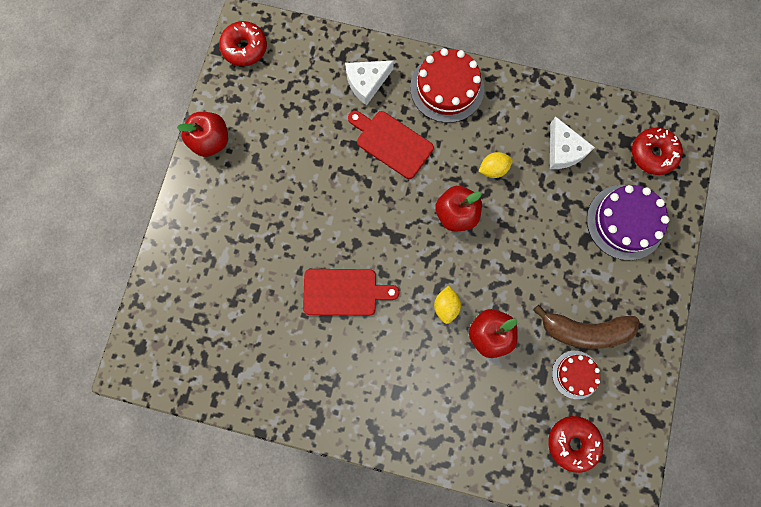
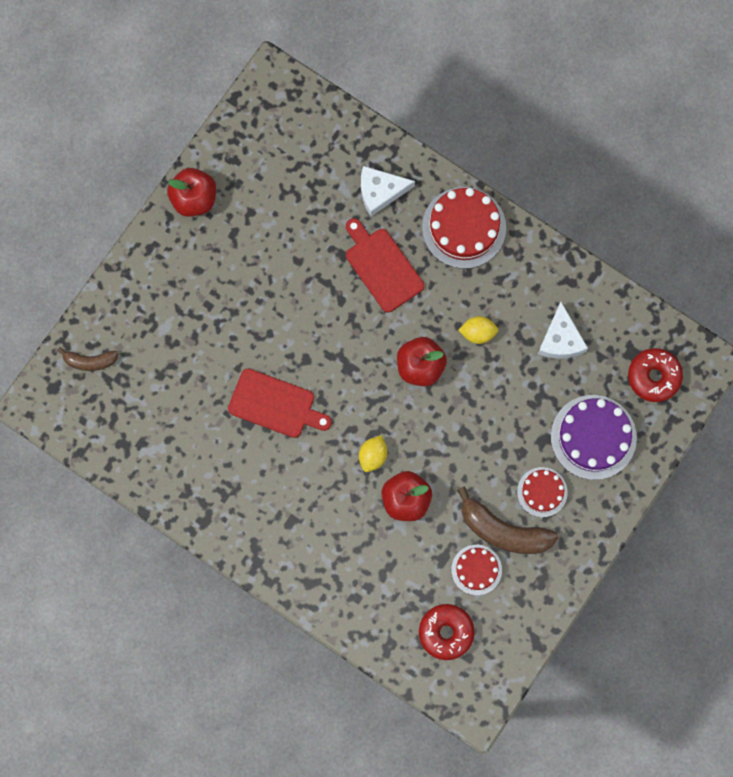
camera: 20 degrees right, 0 degrees up
red donut [219,21,267,66] -> none
none -> brown banana [57,347,118,371]
none -> red cake [517,467,568,517]

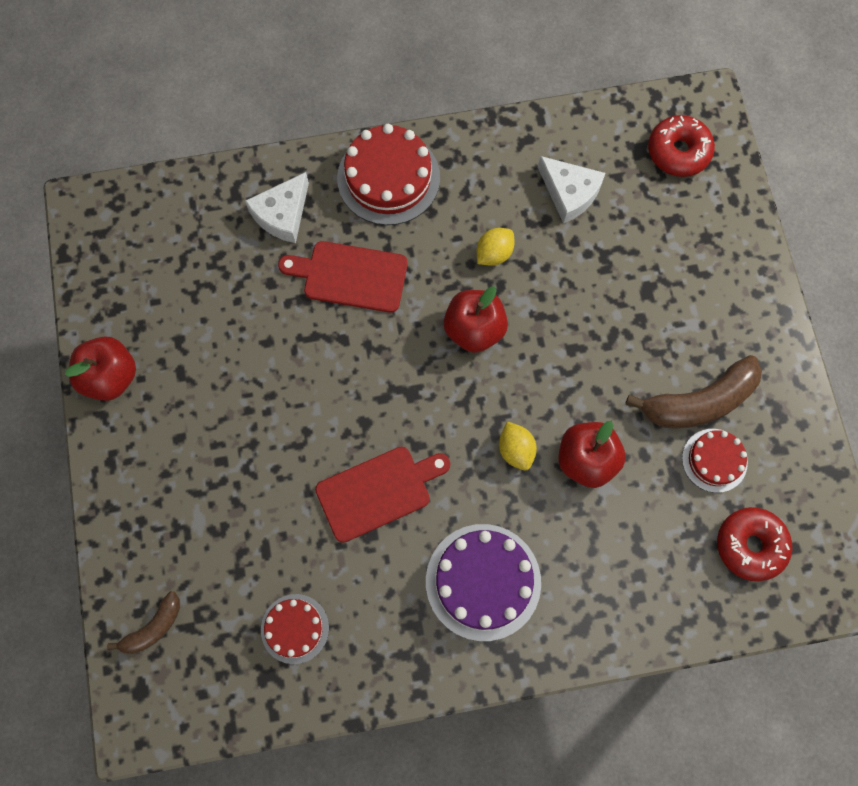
camera: 45 degrees left, 5 degrees down
red cake [517,467,568,517] -> red cake moved to [261,594,329,664]
purple cake [551,395,637,480] -> purple cake moved to [426,524,541,641]

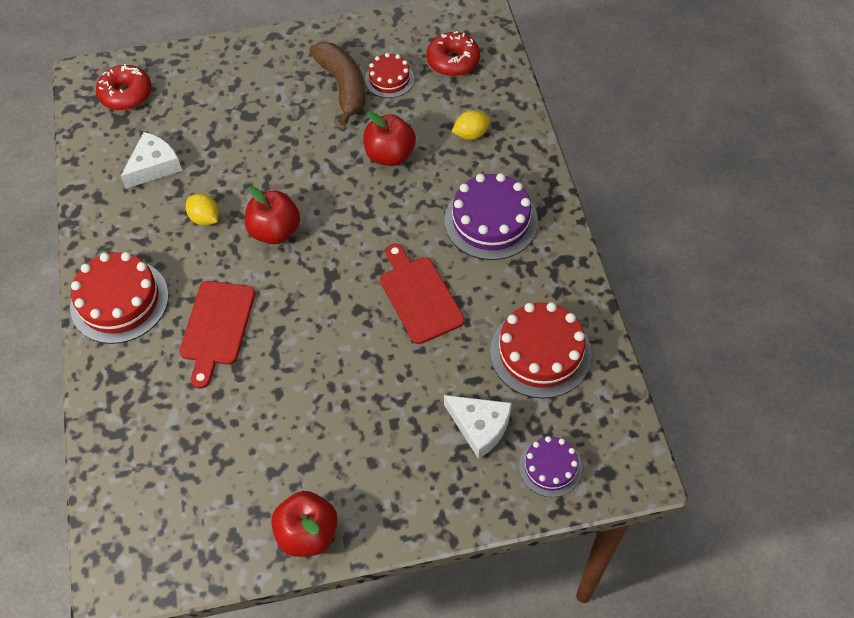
camera: 90 degrees left, 15 degrees down
brown banana [107,591,180,654] -> purple cake [519,436,582,497]
white cheese [245,172,309,243] -> white cheese moved to [444,395,512,459]
red cake [261,594,329,664] -> red cake [490,302,592,398], size x1.71
yellow lemon [499,421,537,470] -> yellow lemon moved to [452,110,490,140]

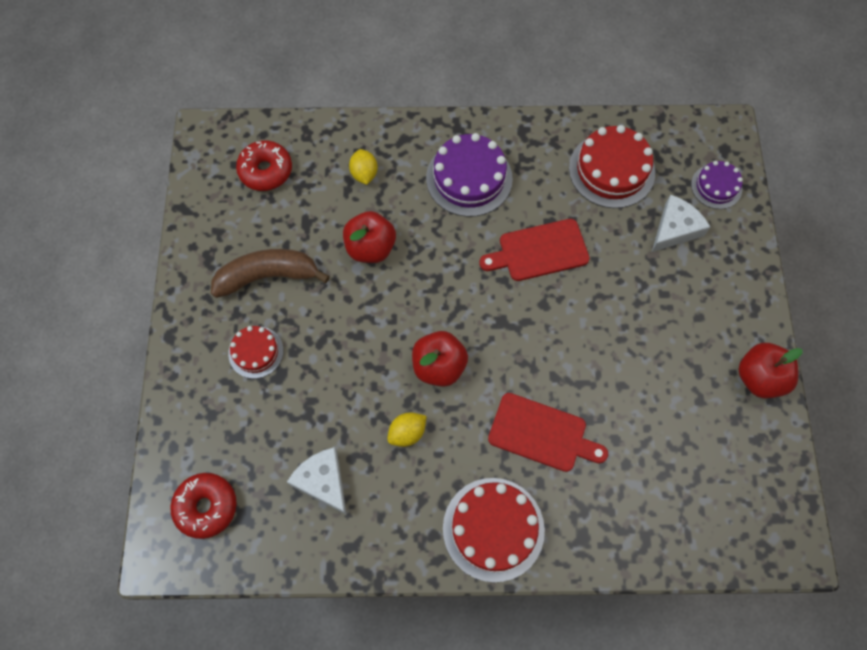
camera: 80 degrees left, 10 degrees up
red cake [365,53,414,98] -> red cake moved to [228,326,283,379]

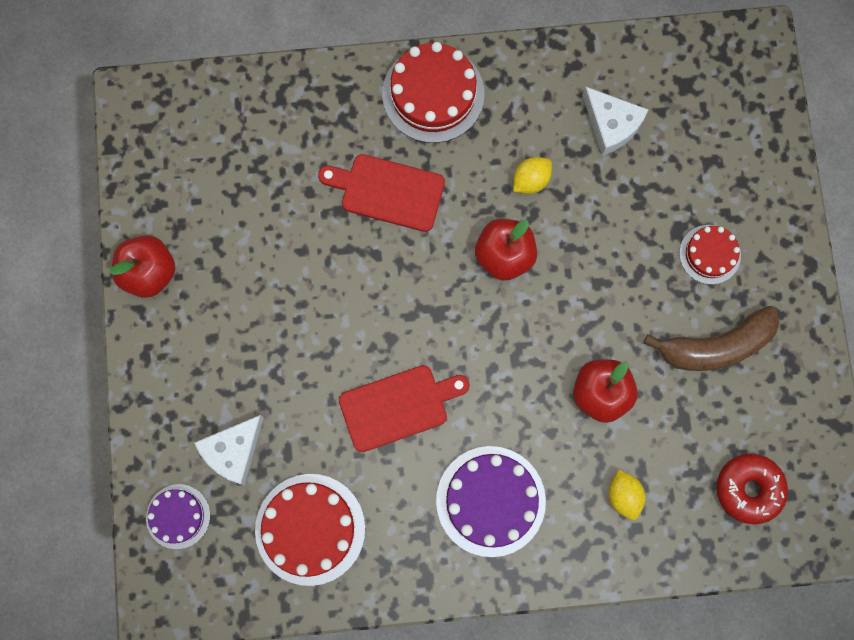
camera: 175 degrees right, 10 degrees up
red donut [170,473,237,539] -> none

